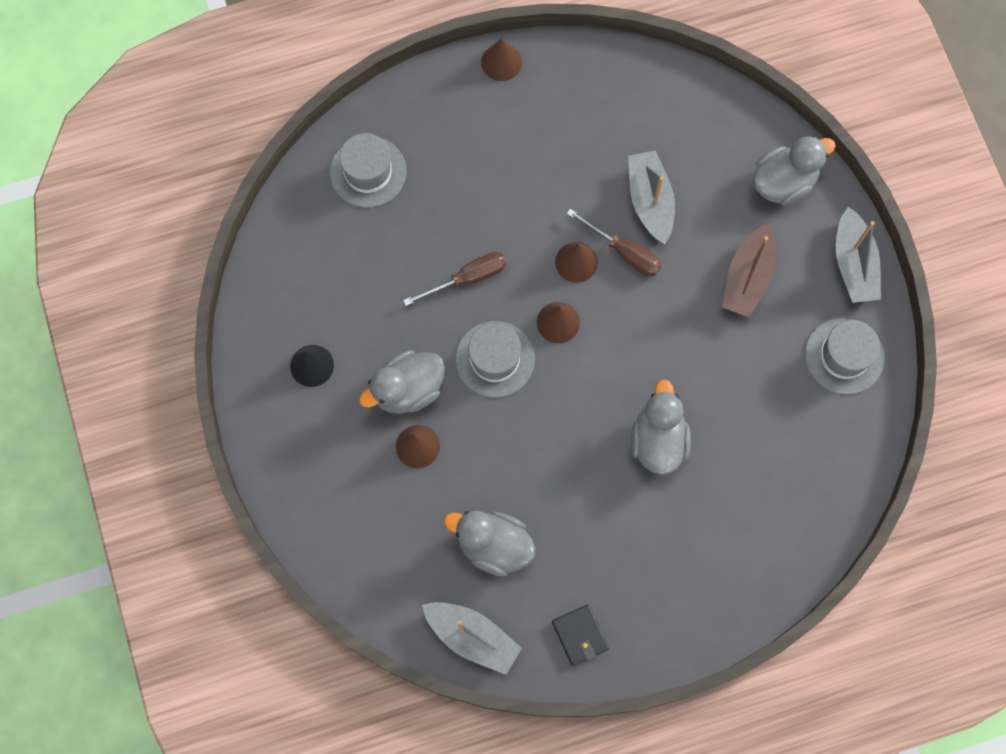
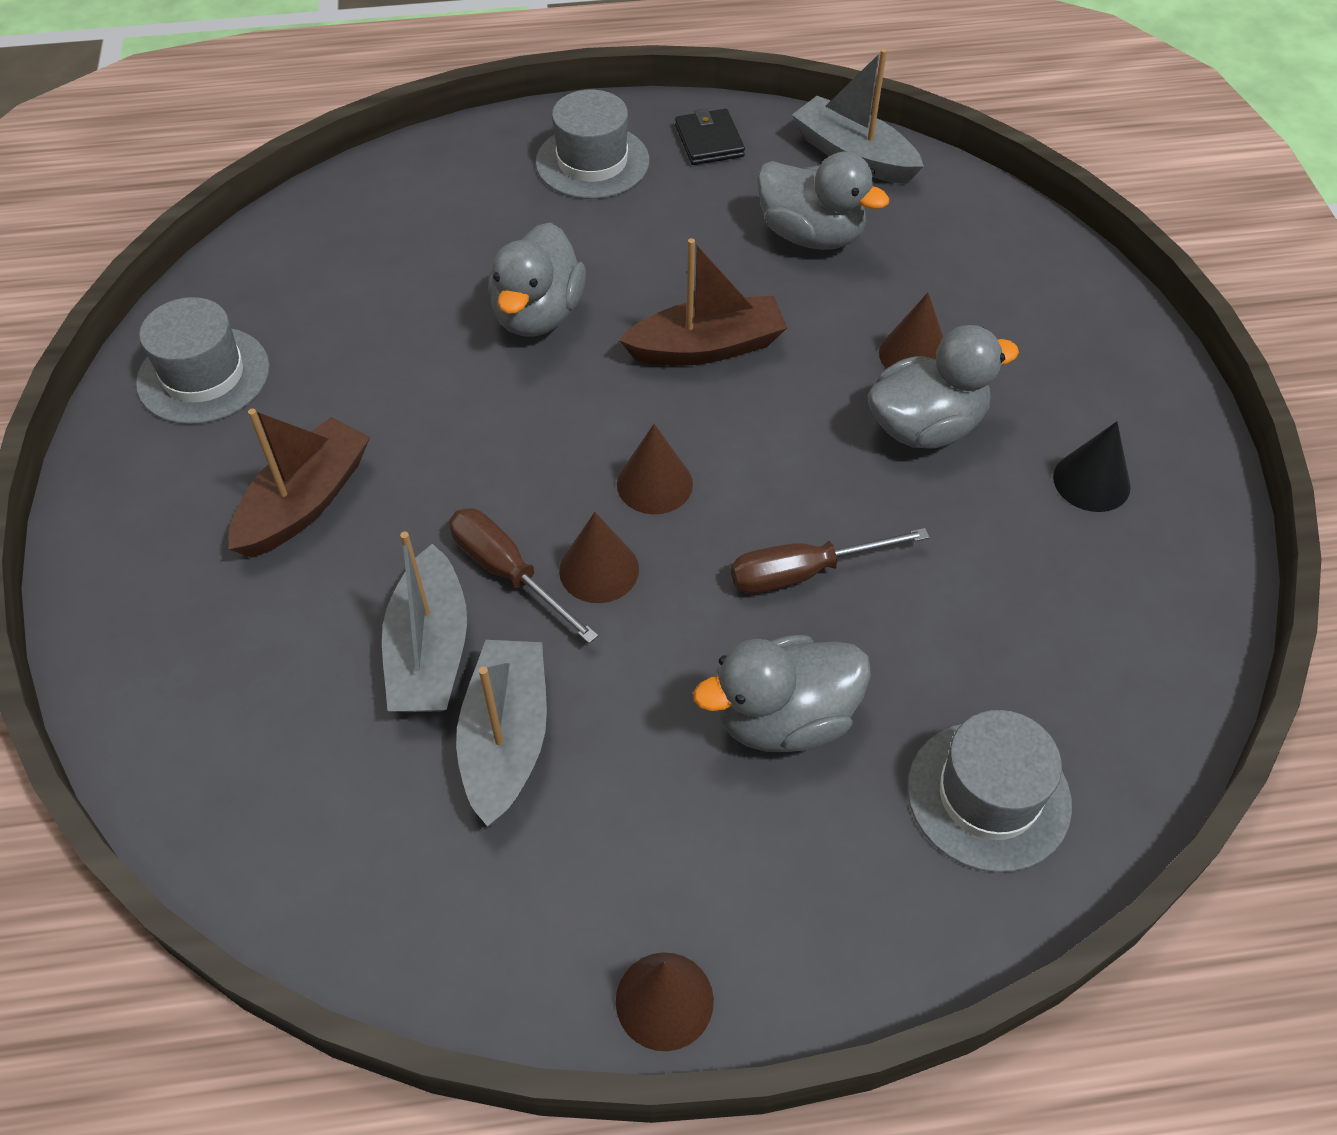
camera: 170 degrees left, 20 degrees down
grey hat [455,321,535,398] -> grey hat moved to [536,90,649,199]
grey duck [753,136,836,206] -> grey duck moved to [693,635,871,752]
grey boat [836,207,881,303] -> grey boat moved to [456,640,547,827]
none -> brown boat [619,238,787,366]

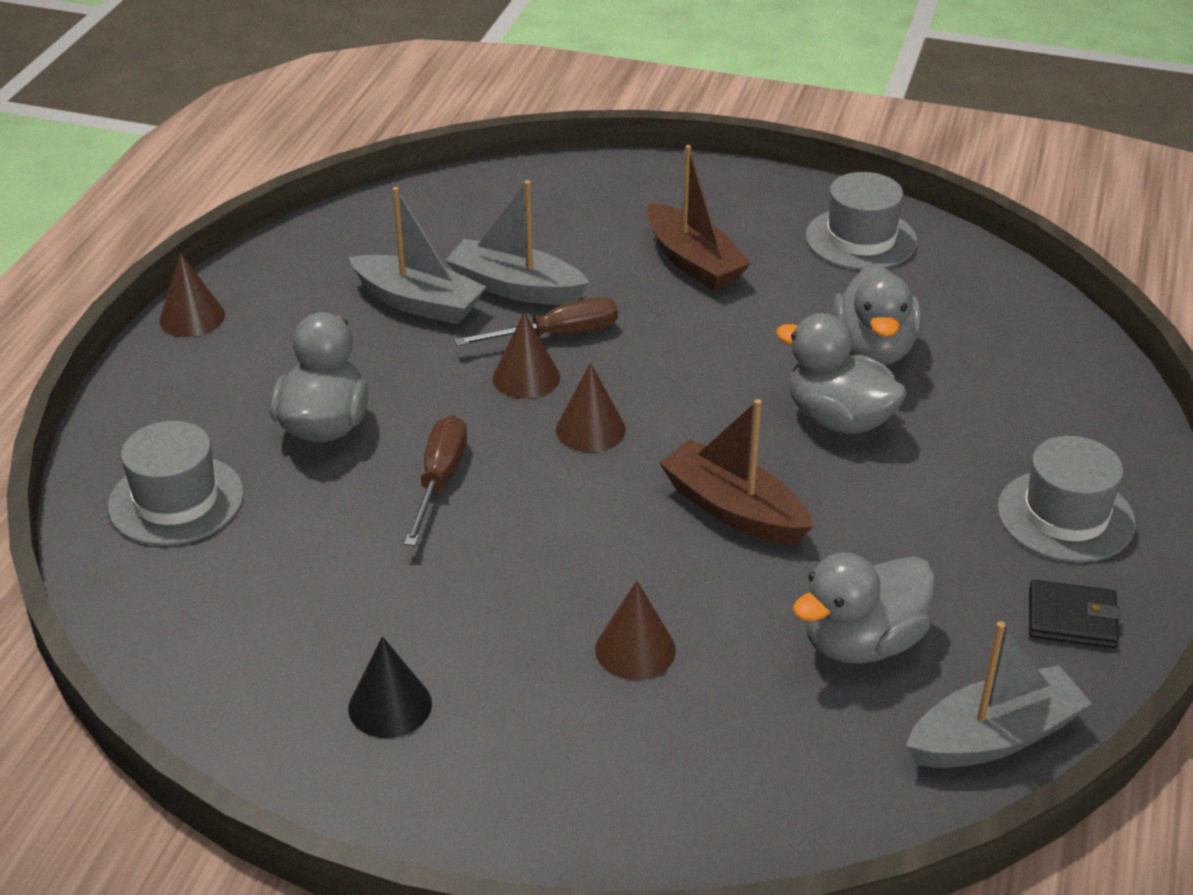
camera: 115 degrees right, 15 degrees down
brown boat [619,238,787,366] -> brown boat turned 120 degrees clockwise [659,399,813,544]
grey duck [867,325,1019,449] -> grey duck moved to [832,264,922,365]

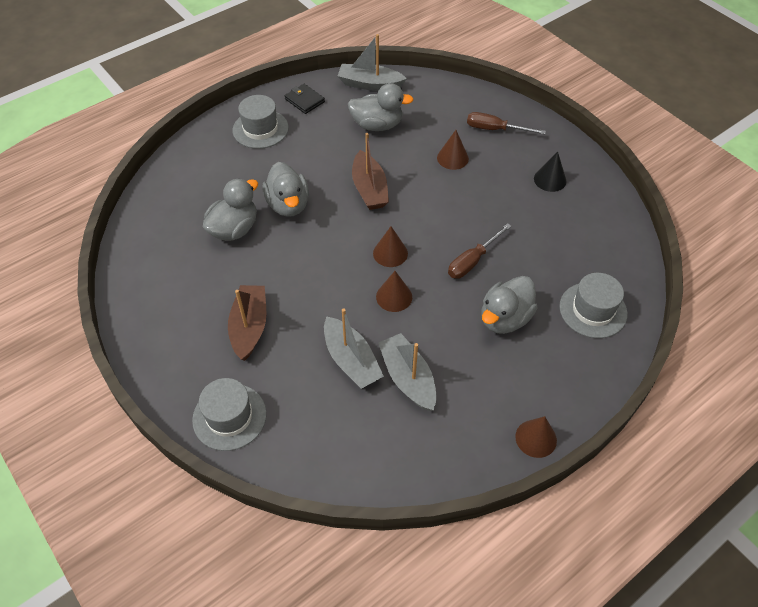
camera: 145 degrees left, 15 degrees up
brown screwdriver [454,297,618,346] -> brown screwdriver moved to [467,112,546,134]
grey hat [806,172,917,270] -> grey hat moved to [192,378,267,451]

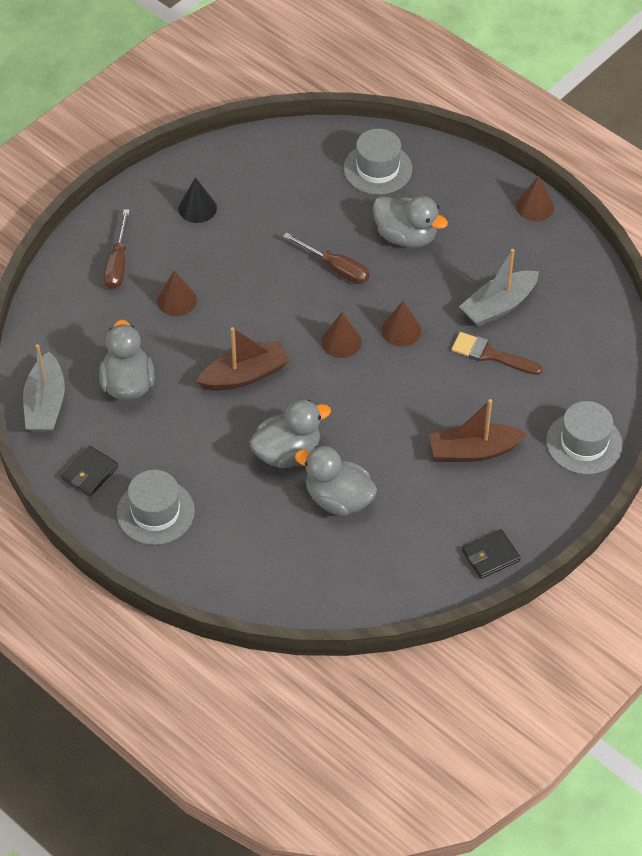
camera: 100 degrees left, 0 degrees up
grey boat [324,308,384,389] -> brown brush [451,332,543,375]
none -> black wallet [462,529,521,579]

